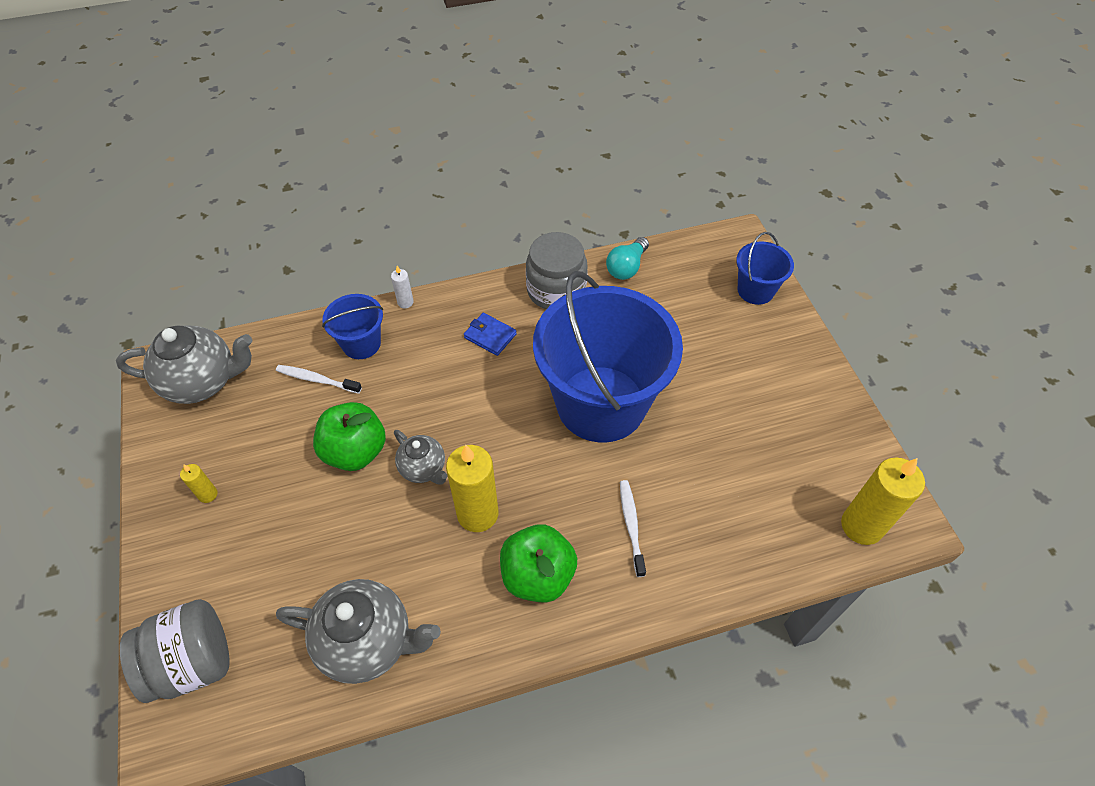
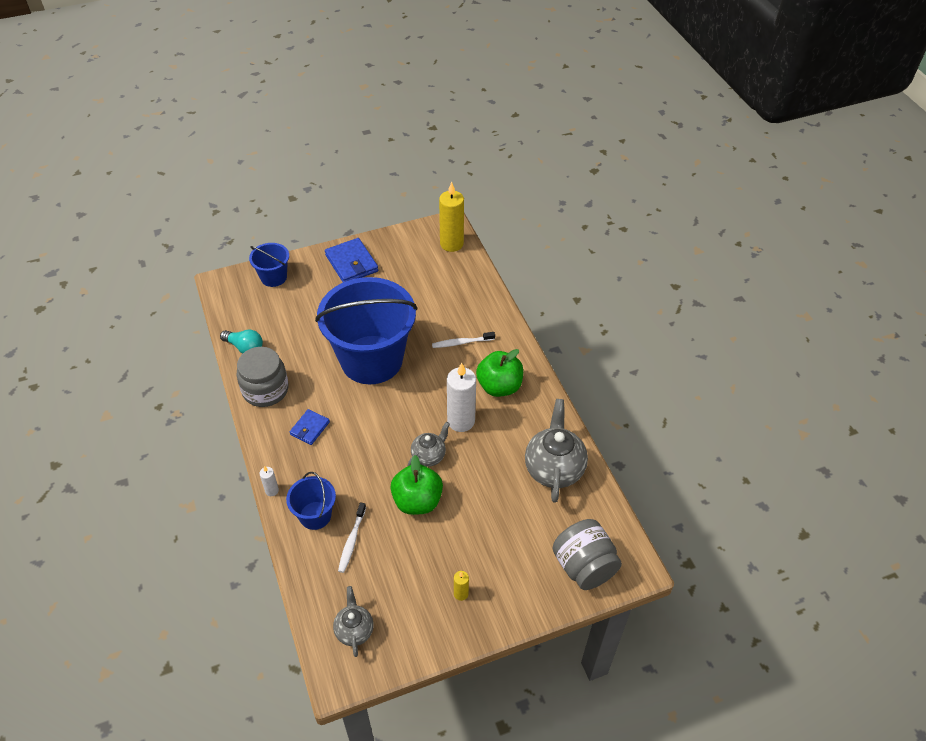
camera: 95 degrees left, 5 degrees down
grey teapot [116,325,252,404] -> grey teapot [333,586,374,657], size x0.57
yellow candle [446,445,498,532] -> white candle [447,363,476,432]
none -> blue wallet [325,238,378,282]

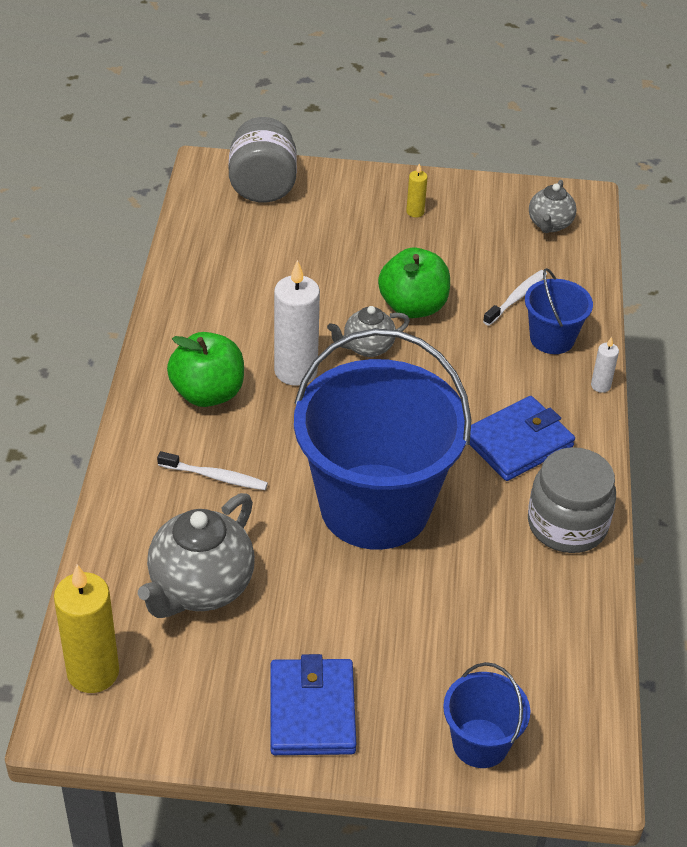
camera: 155 degrees left, 5 degrees down
turquoise light bulb [220,330,263,354] -> none
blue wallet [290,409,330,445] -> blue wallet [469,396,575,481], size x1.67
grey teapot [525,399,588,503] -> grey teapot moved to [138,493,255,618]

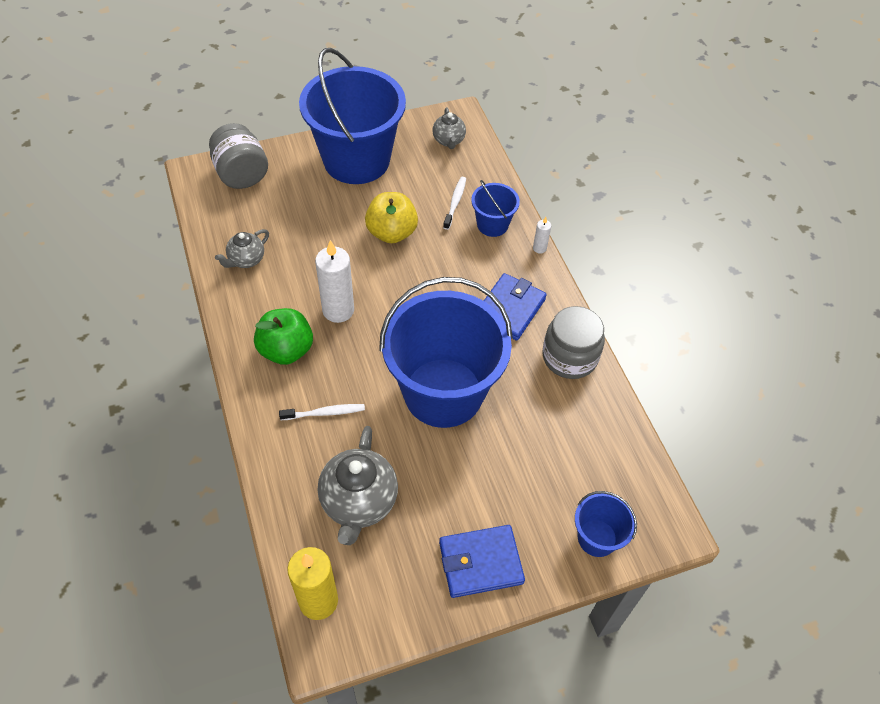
camera: 25 degrees left, 10 degrees up
blue wallet [270,654,356,755] -> blue wallet turned 75 degrees counterclockwise [439,525,525,598]
grey teapot [327,306,410,357] -> grey teapot moved to [215,229,269,268]
green apple [378,248,450,318] -> yellow apple [365,192,418,243]
yellow candle [406,163,428,218] -> blue bucket [299,48,406,184]

